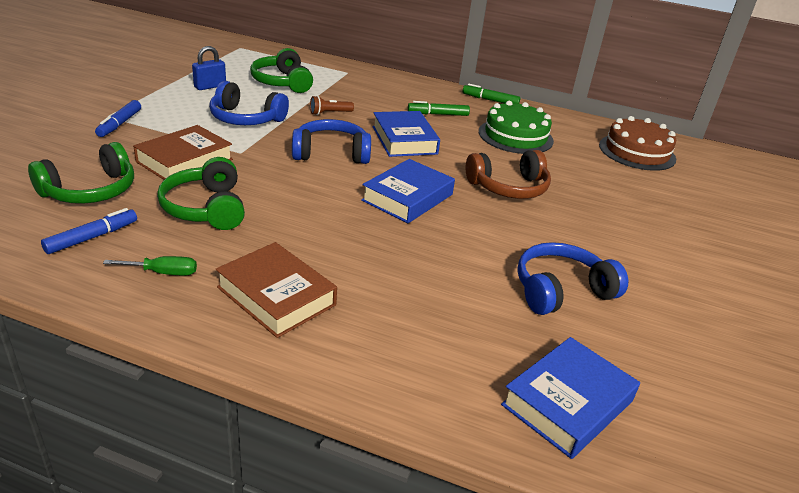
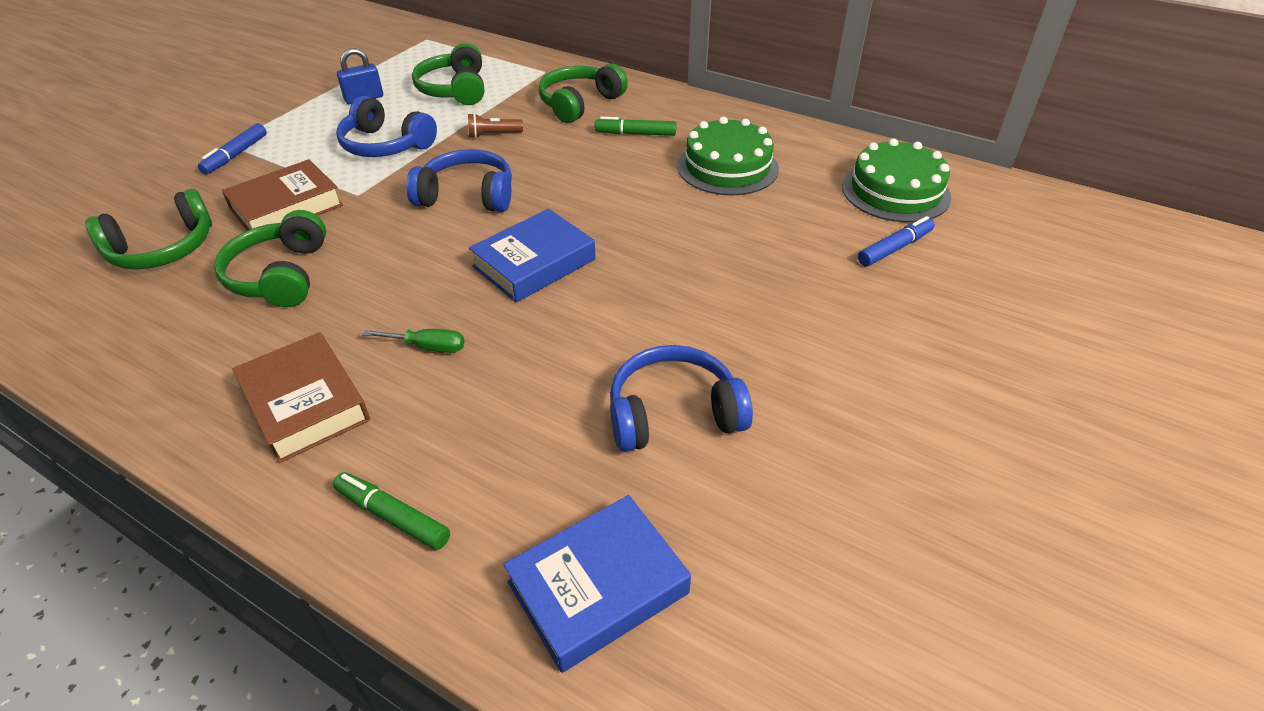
camera: 15 degrees right, 10 degrees up
blue marker [41,208,137,254] -> blue marker moved to [858,216,935,266]
green screwdriver [103,256,197,275] -> green screwdriver moved to [362,329,465,353]
blue book [372,111,440,157] -> none
green marker [462,84,520,104] -> green marker moved to [333,472,450,550]
brown headphones [466,150,551,199] -> none
brown cake [599,116,676,171] -> green cake [842,138,951,222]
none -> green headphones [538,64,628,123]

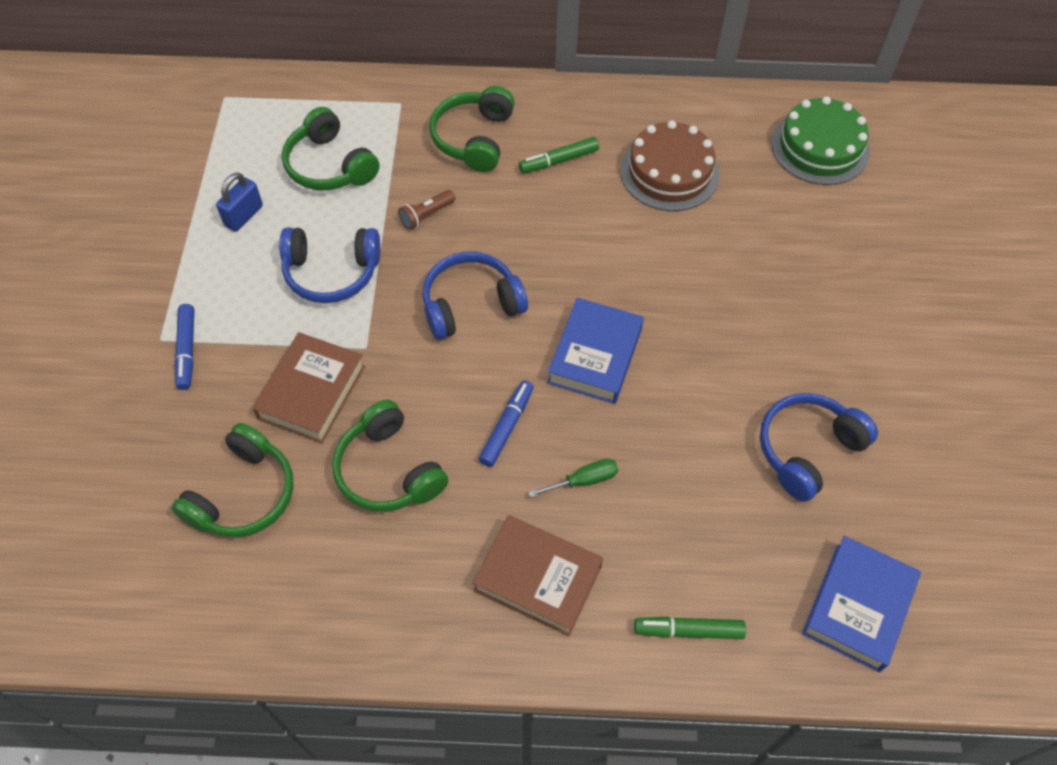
camera: 30 degrees left, 15 degrees up
green cake [677,117,779,196] -> brown cake [620,121,720,211]
blue marker [858,216,935,266] -> blue marker moved to [479,380,534,467]

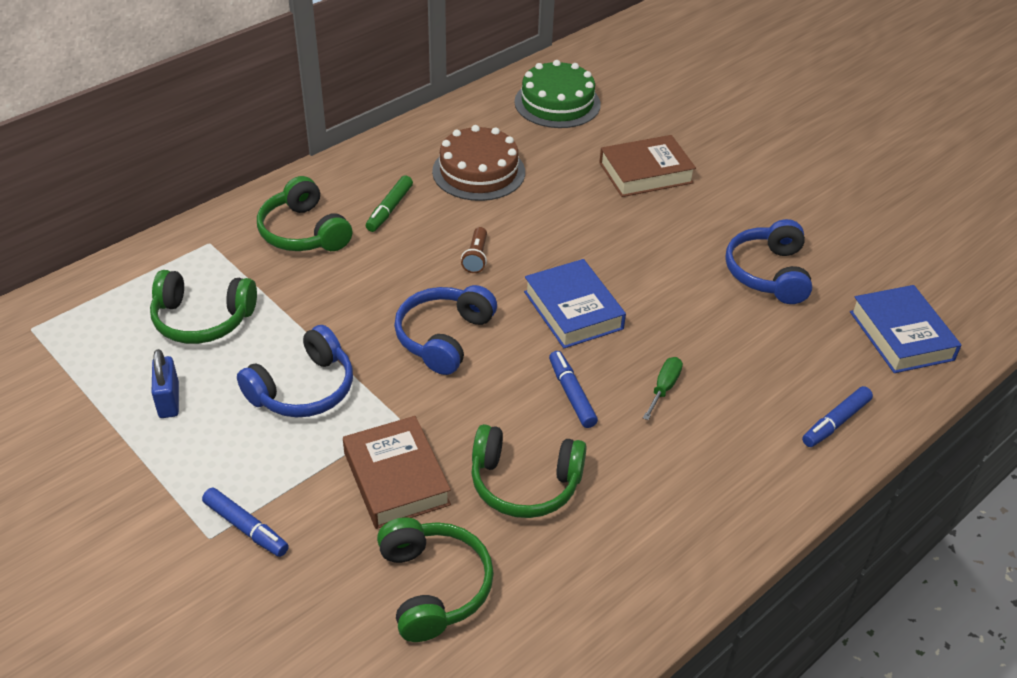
camera: 45 degrees left, 15 degrees down
brown flashlight [398,190,455,230] -> brown flashlight moved to [461,227,487,273]
brown book [473,515,603,636] -> brown book moved to [599,135,696,197]
green marker [634,617,746,639] -> blue marker [802,386,873,447]

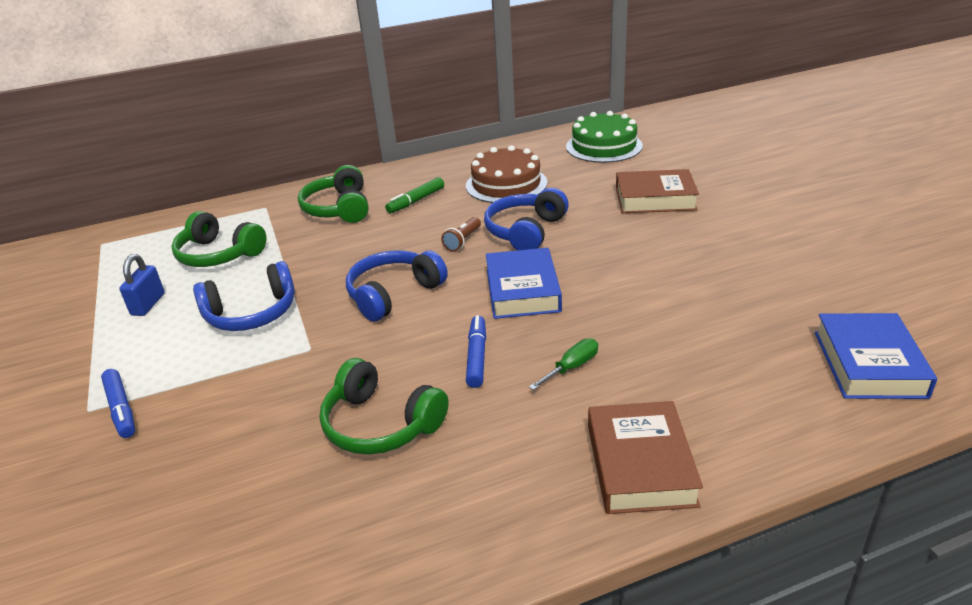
camera: 25 degrees right, 10 degrees down
brown book [343,416,451,529] -> brown book moved to [588,401,703,514]
green headphones [377,517,494,642] -> none
blue headphones [725,219,812,304] -> blue headphones moved to [484,188,569,250]
blue marker [802,386,873,447] -> none

